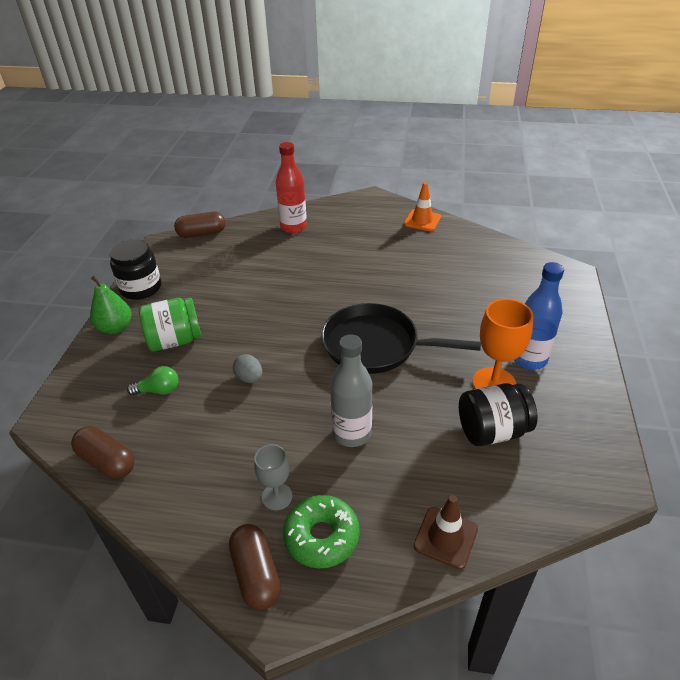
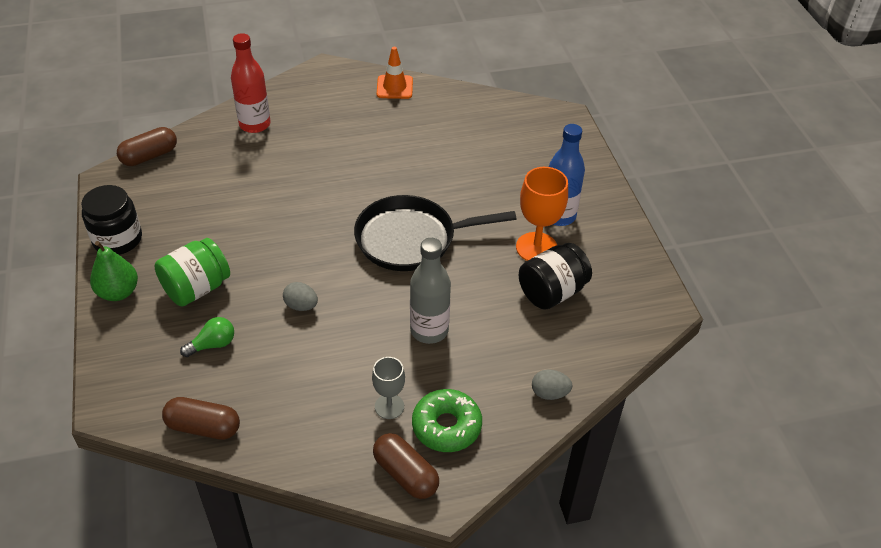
camera: 25 degrees left, 5 degrees up
brown traffic cone [414,495,478,569] -> grey egg [532,370,573,400]

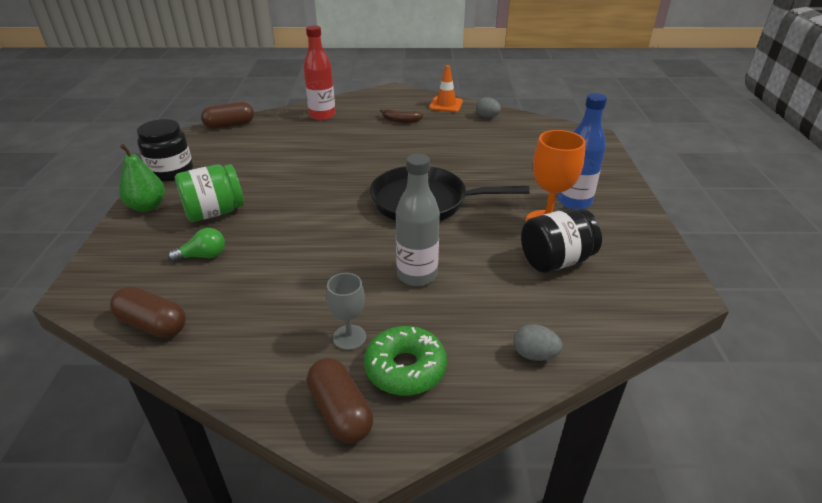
camera: 15 degrees right, 10 degrees down
grey egg [283,282,318,311] -> grey egg moved to [476,97,501,118]
none -> brown banana [380,109,423,123]

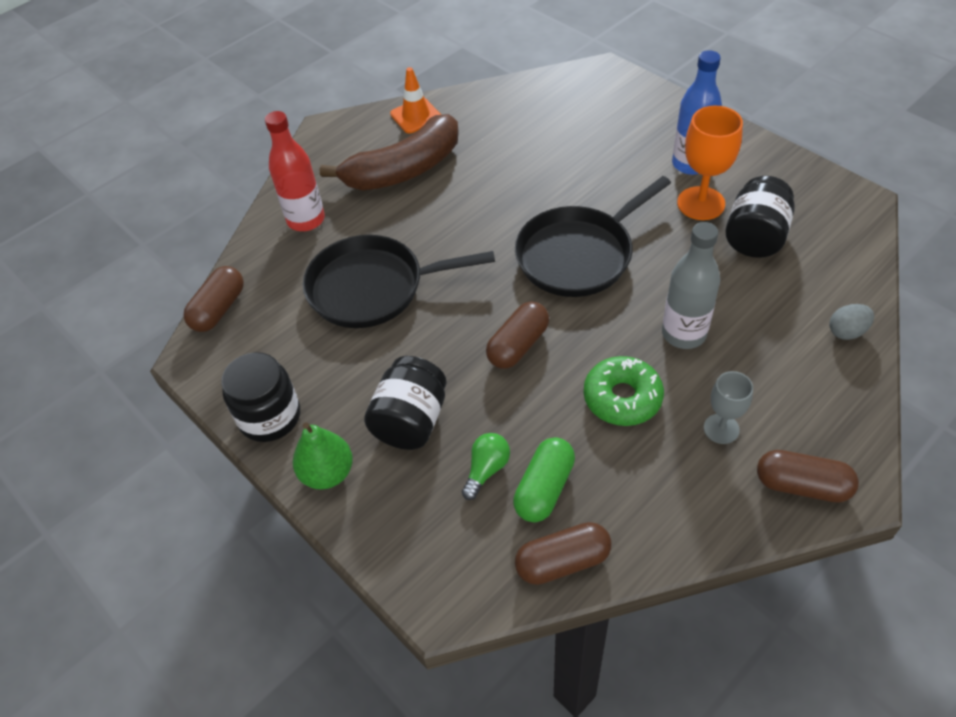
camera: 40 degrees left, 15 degrees up
green jar [175,164,244,222] -> black jar [364,356,447,450]
green donut [364,326,447,396] -> green donut moved to [584,356,664,426]
brown banana [380,109,423,123] -> brown banana [320,114,459,190], size x2.40
grey egg [476,97,501,118] -> none
none -> black pan [303,235,495,328]
none -> brown capsule [486,301,549,369]
none -> green capsule [513,437,575,522]

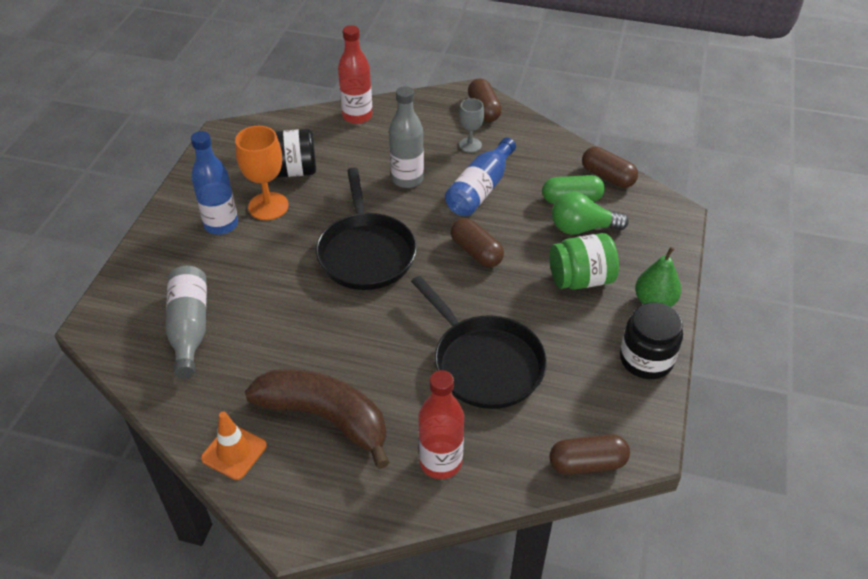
camera: 125 degrees left, 5 degrees down
black jar [364,356,447,450] -> green jar [550,233,619,290]
green light bulb [462,433,510,500] -> green light bulb [552,192,629,235], size x1.57
brown capsule [486,301,549,369] -> brown capsule turned 45 degrees clockwise [451,218,504,267]
black pan [515,176,671,297] -> black pan turned 60 degrees clockwise [316,168,417,290]
green donut [584,356,664,426] -> blue bottle [445,138,516,216]
grey egg [829,304,874,340] -> red bottle [338,25,373,124]
none -> grey bottle [165,266,207,378]

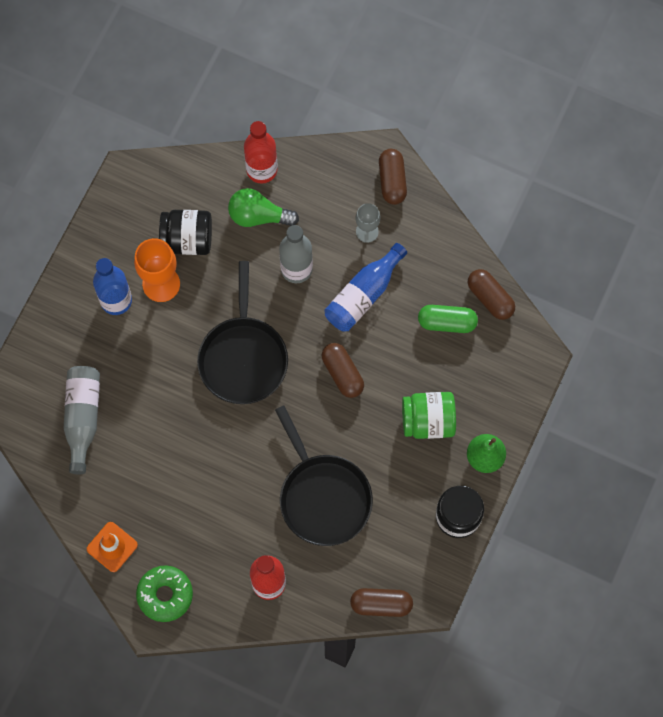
camera: 10 degrees right, 25 degrees up
brown banana [245,369,390,469] -> none
green light bulb [552,192,629,235] -> green light bulb moved to [228,188,299,227]
none -> green donut [136,565,193,622]

